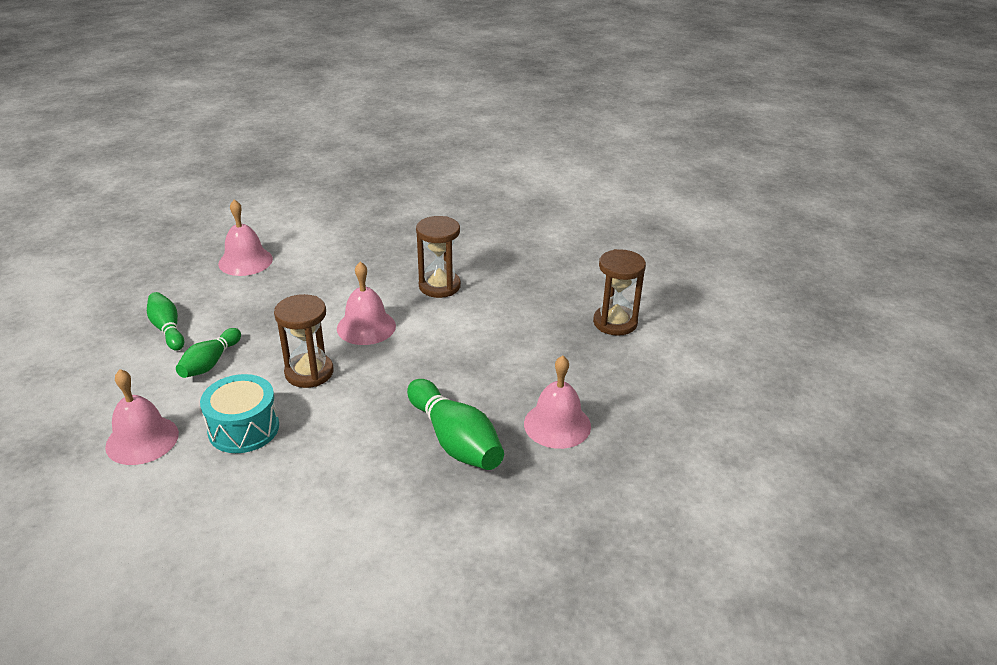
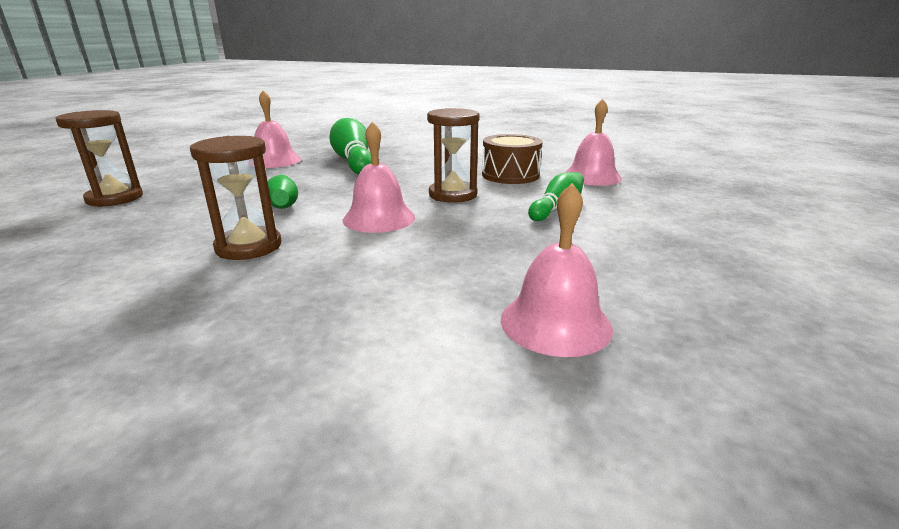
camera: 165 degrees left, 10 degrees down
green bowling pin [147,292,184,351] -> green bowling pin moved to [267,175,298,209]
turquoise drum [200,374,279,453] -> brown drum [482,134,543,184]

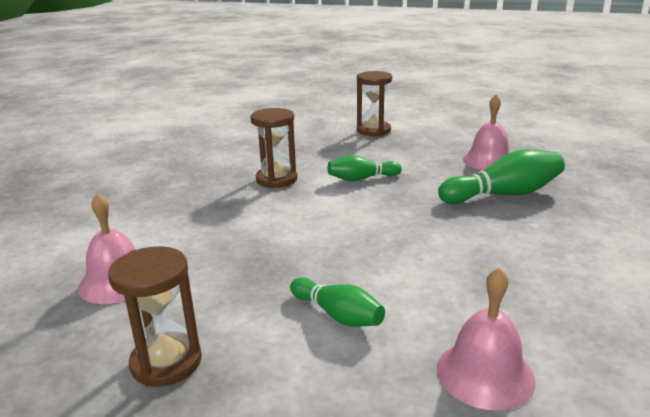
camera: 95 degrees right, 0 degrees up
pink bell [343,121,415,233] -> none
brown hourglass [427,108,480,203] -> brown hourglass moved to [108,246,202,387]
brown drum [482,134,543,184] -> none

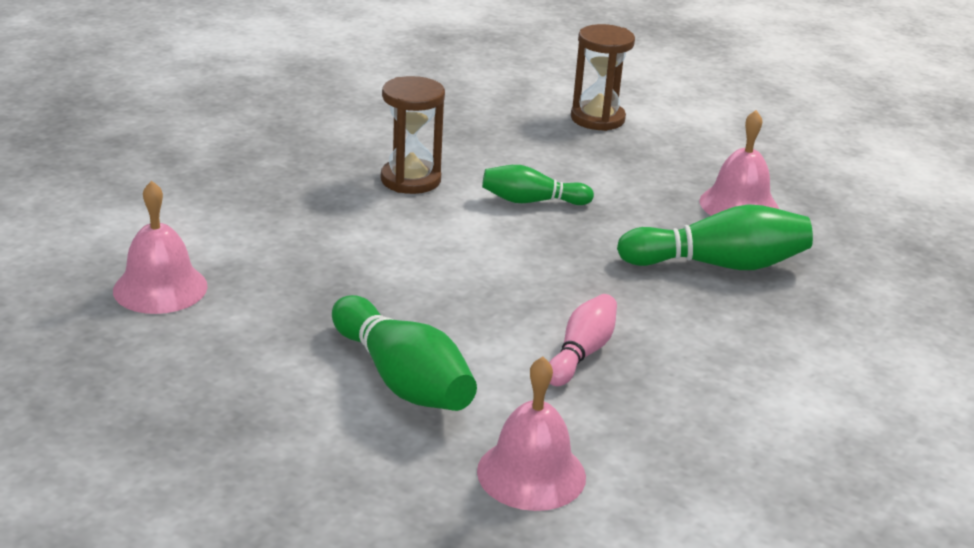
camera: 10 degrees right, 5 degrees up
brown hourglass [108,246,202,387] -> none
green bowling pin [290,277,385,327] -> green bowling pin [332,295,477,411], size x1.60
none -> pink bowling pin [549,294,617,386]

